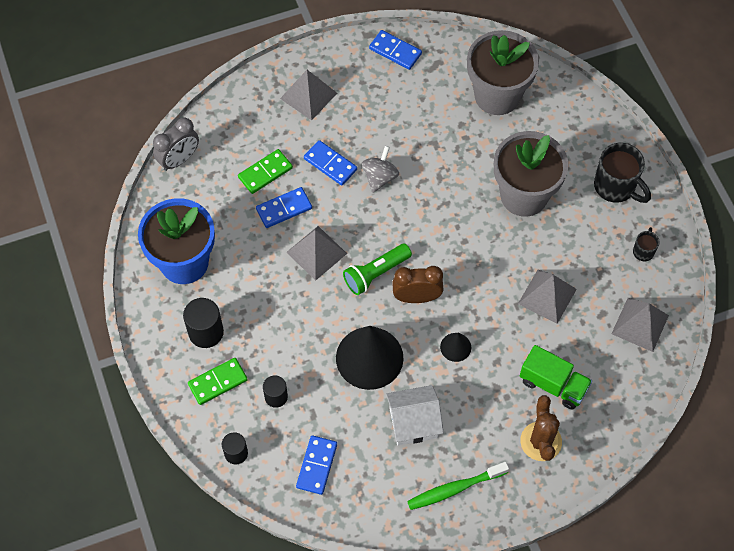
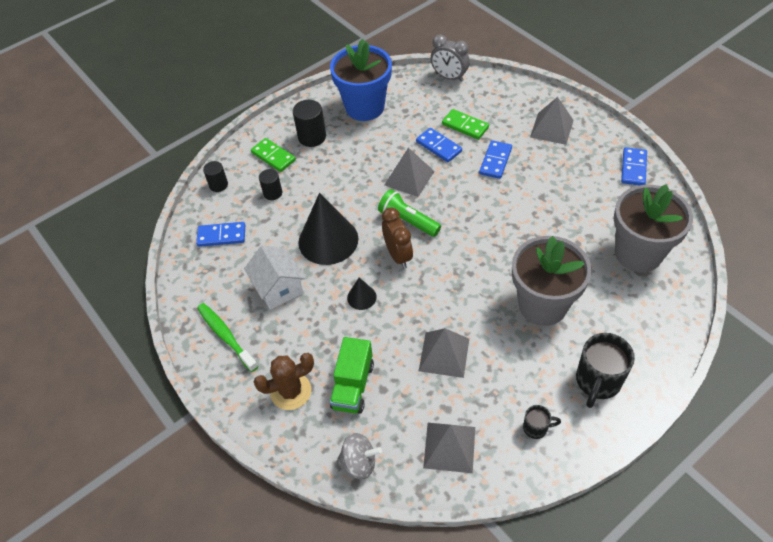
camera: 75 degrees right, 10 degrees down
grey spinning top [362,146,399,193] -> grey spinning top moved to [337,433,382,479]

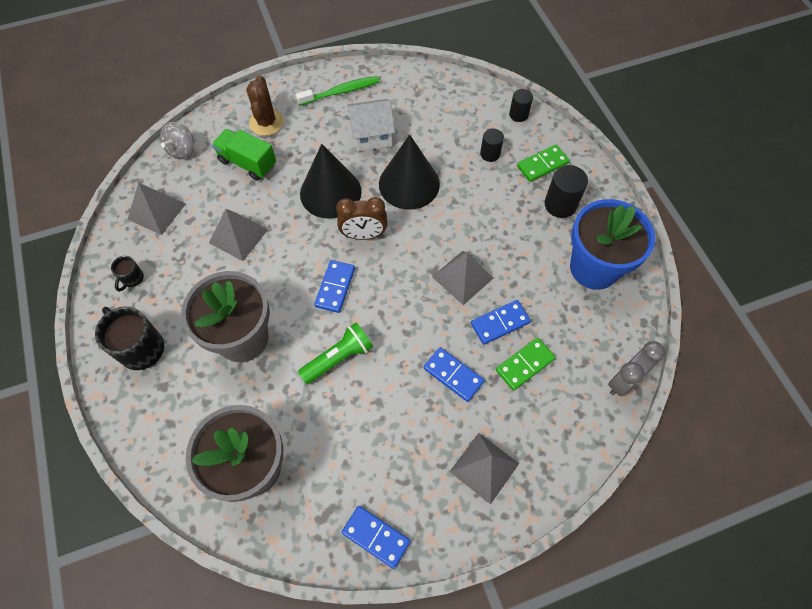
camera: 105 degrees right, 10 degrees up
blue domino [196,222,245,247] -> blue domino moved to [314,260,355,313]
black cone [347,278,377,310] -> black cone [300,144,362,219], size x2.16
green flashlight [378,189,441,237] -> green flashlight moved to [298,322,373,384]

